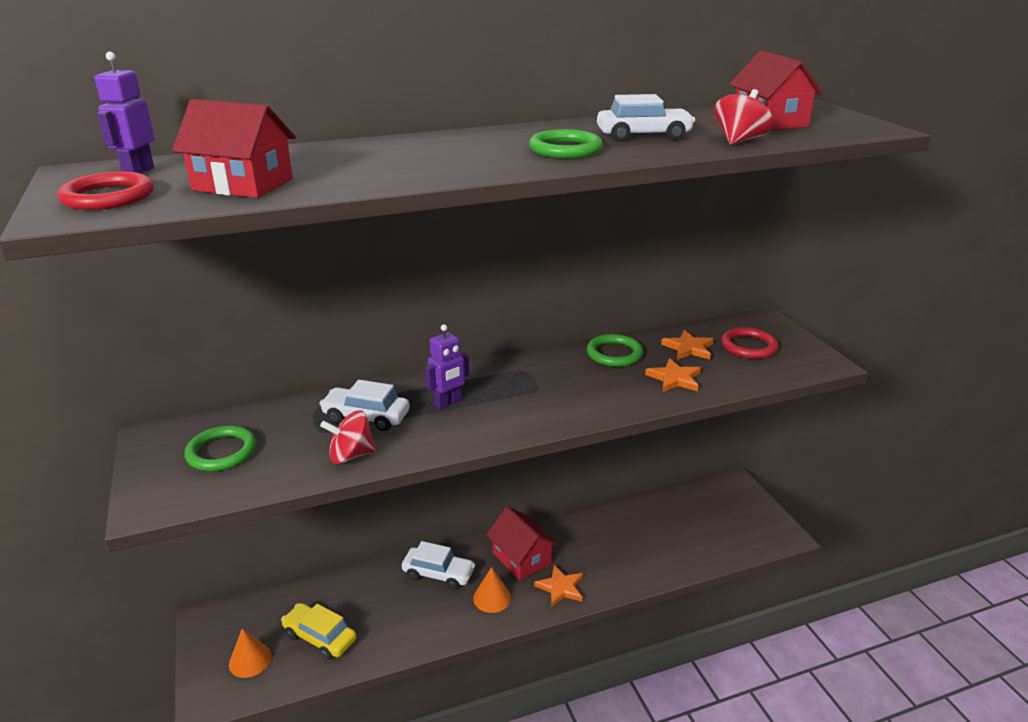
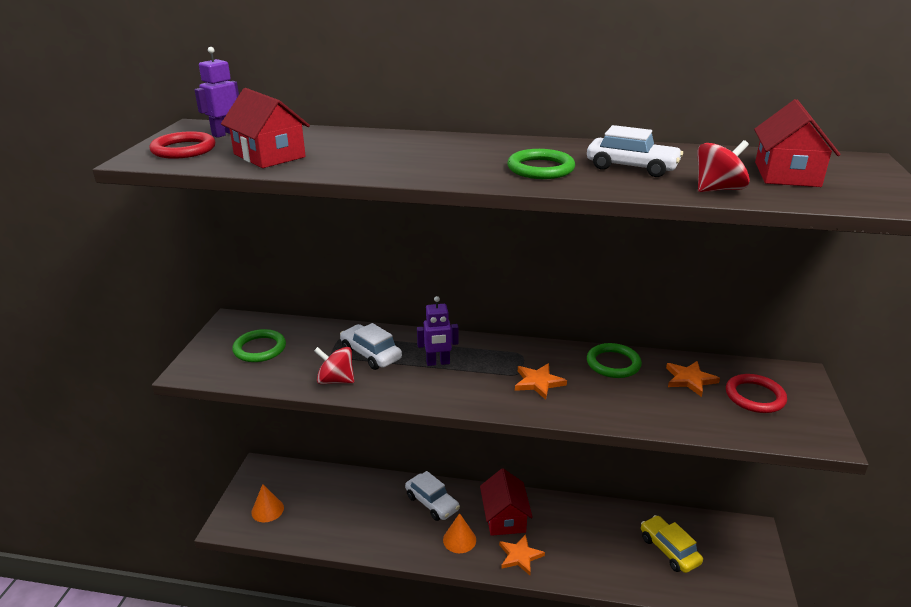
camera: 30 degrees right, 0 degrees up
yellow car [281,603,356,660] -> yellow car moved to [641,515,703,573]
orange star [645,358,701,392] -> orange star moved to [515,363,567,400]

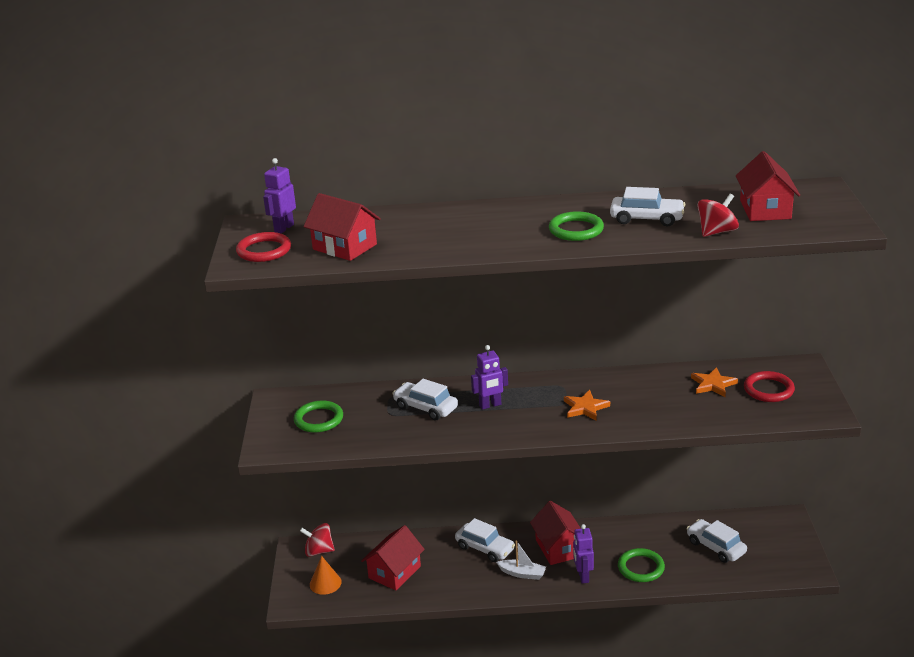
camera: 10 degrees left, 0 degrees up
red spinning top [314,347,354,384] -> red spinning top moved to [300,523,335,557]
orange cone [443,513,476,553] -> white boat [496,540,546,580]
orange star [499,534,545,575] -> purple robot [573,524,594,584]
green ring [587,343,642,378] -> green ring moved to [618,548,665,582]
yellow car [641,515,703,573] -> white car [687,519,747,563]
none -> red house [361,525,425,591]

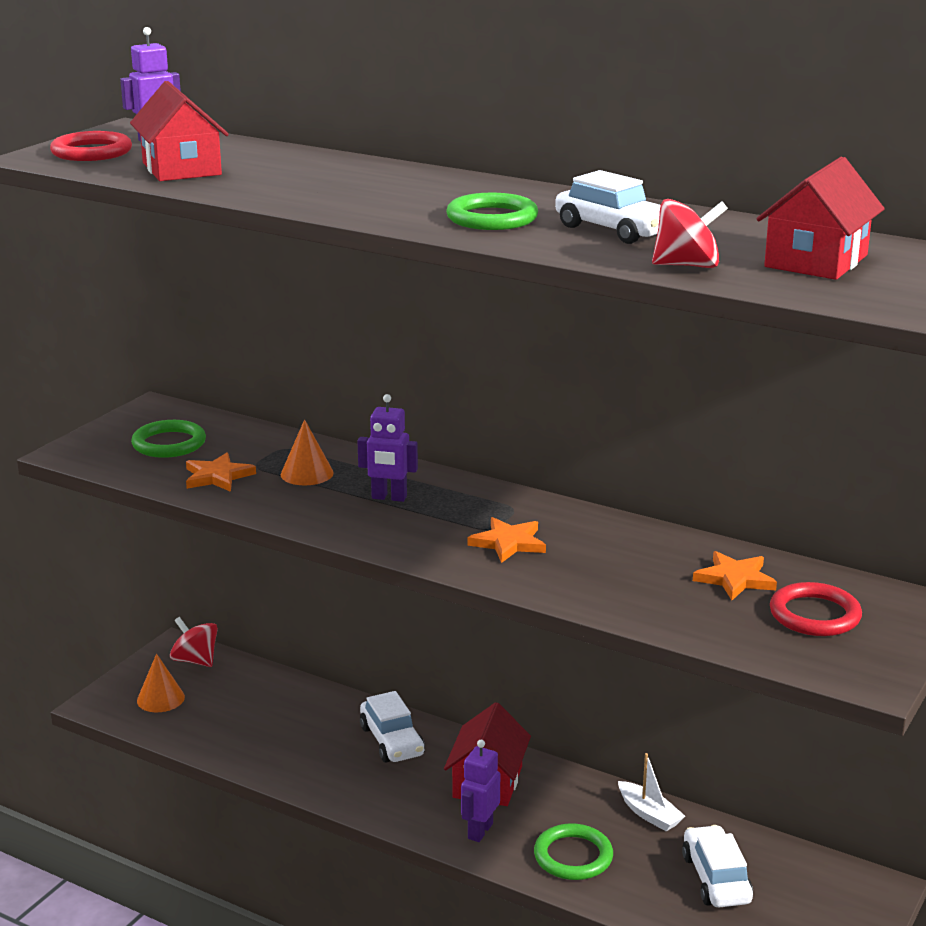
camera: 30 degrees right, 5 degrees down
red house [361,525,425,591] -> none
white car [392,379,458,420] -> orange cone [281,419,334,485]
white boat [496,540,546,580] -> white boat moved to [618,753,685,831]
none -> orange star [186,452,256,492]

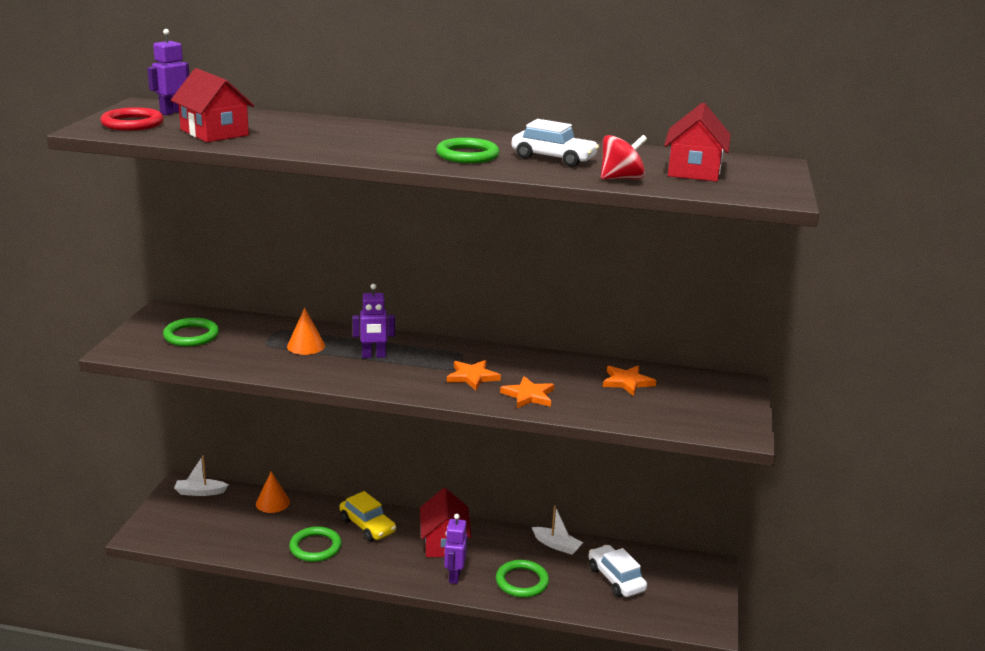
camera: 20 degrees left, 0 degrees up
orange cone [137,654,185,712] -> orange cone moved to [256,472,290,513]
red spinning top [170,617,218,667] -> white boat [174,455,228,496]
orange star [186,452,256,492] -> orange star moved to [500,376,554,408]
white car [360,691,425,762] -> yellow car [340,491,396,541]
red ring [770,582,862,636] -> none
none -> green ring [289,526,342,562]

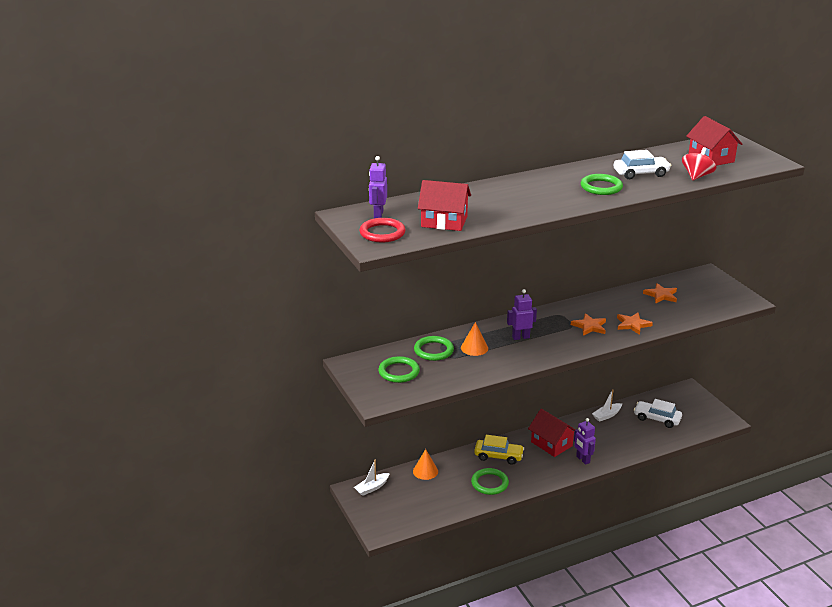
camera: 35 degrees left, 5 degrees up
purple robot [352,284,395,358] -> purple robot turned 150 degrees counterclockwise [507,289,537,340]
green ring [496,560,549,598] -> green ring moved to [414,336,454,361]
white boat [532,506,583,555] -> white boat turned 150 degrees clockwise [592,389,622,422]

